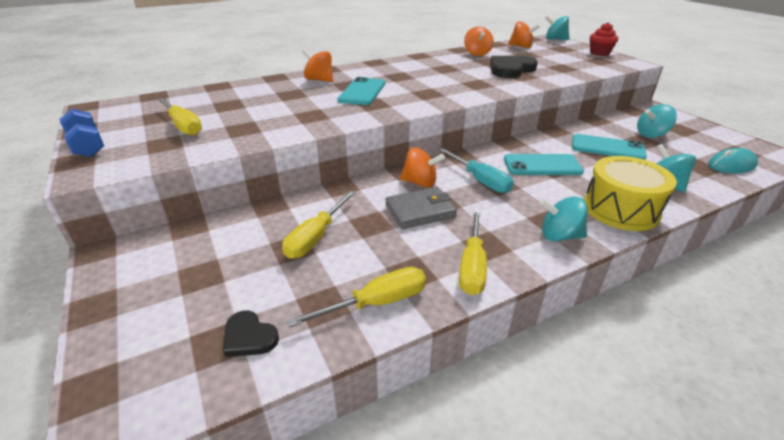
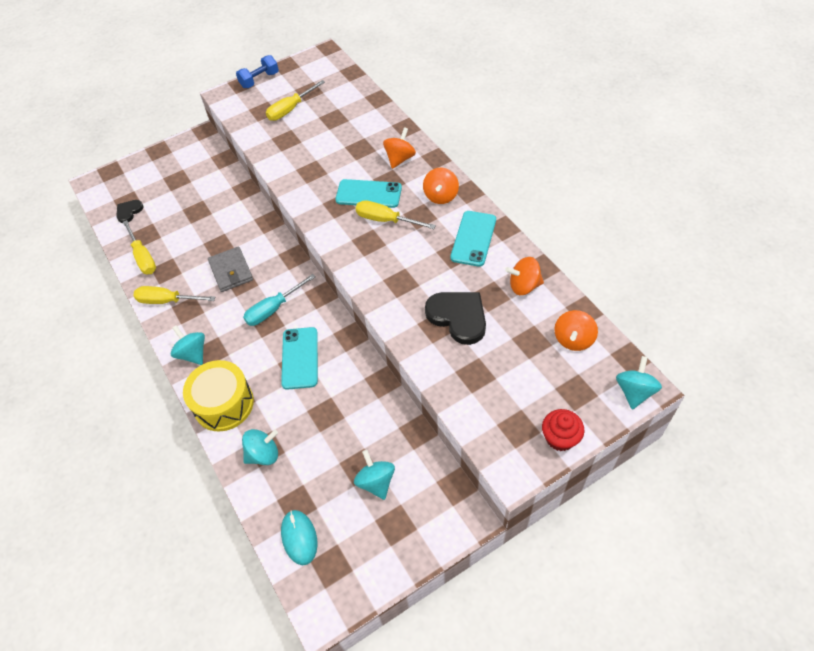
camera: 90 degrees right, 20 degrees up
yellow screwdriver [282,191,356,259] -> yellow screwdriver moved to [356,200,436,229]
orange spinning top [400,147,445,188] -> orange spinning top moved to [423,168,459,204]
turquoise spinning top [539,196,588,242] -> turquoise spinning top turned 45 degrees counterclockwise [170,325,205,365]
turquoise phone [572,134,647,160] -> turquoise phone moved to [450,211,496,267]

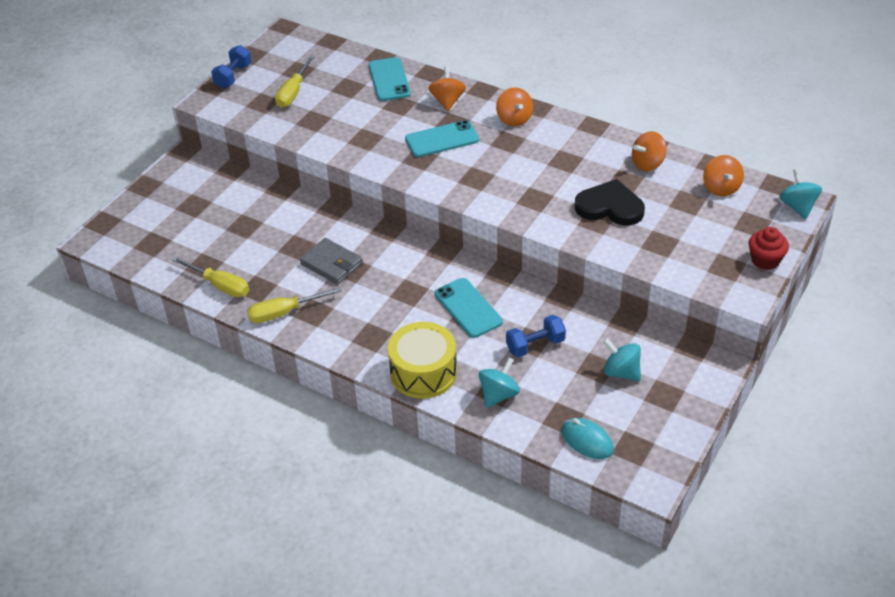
camera: 30 degrees left, 10 degrees down
black heart [116,200,144,223] -> none
turquoise spinning top [170,325,205,365] -> none
turquoise screwdriver [243,274,316,326] -> none
yellow screwdriver [356,200,436,229] -> none
turquoise phone [450,211,496,267] -> turquoise phone moved to [368,57,411,101]
none -> blue dumbbell [506,315,566,357]

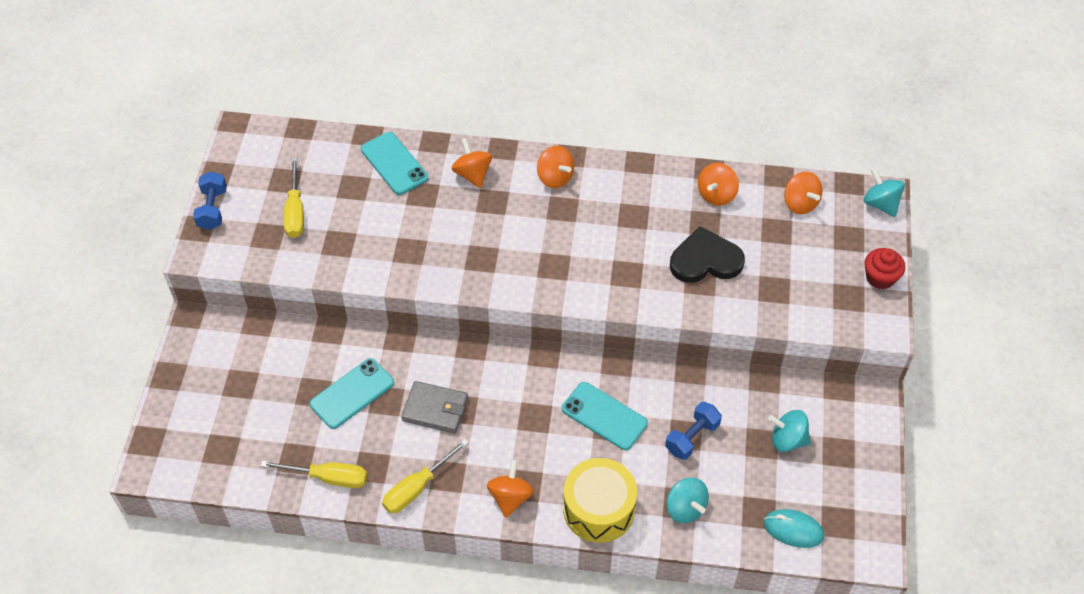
camera: 25 degrees left, 10 degrees up
turquoise phone [405,120,479,157] -> turquoise phone moved to [310,358,394,429]
turquoise spinning top [479,357,520,408] -> turquoise spinning top turned 135 degrees clockwise [667,478,709,523]
none -> orange spinning top [487,460,534,518]

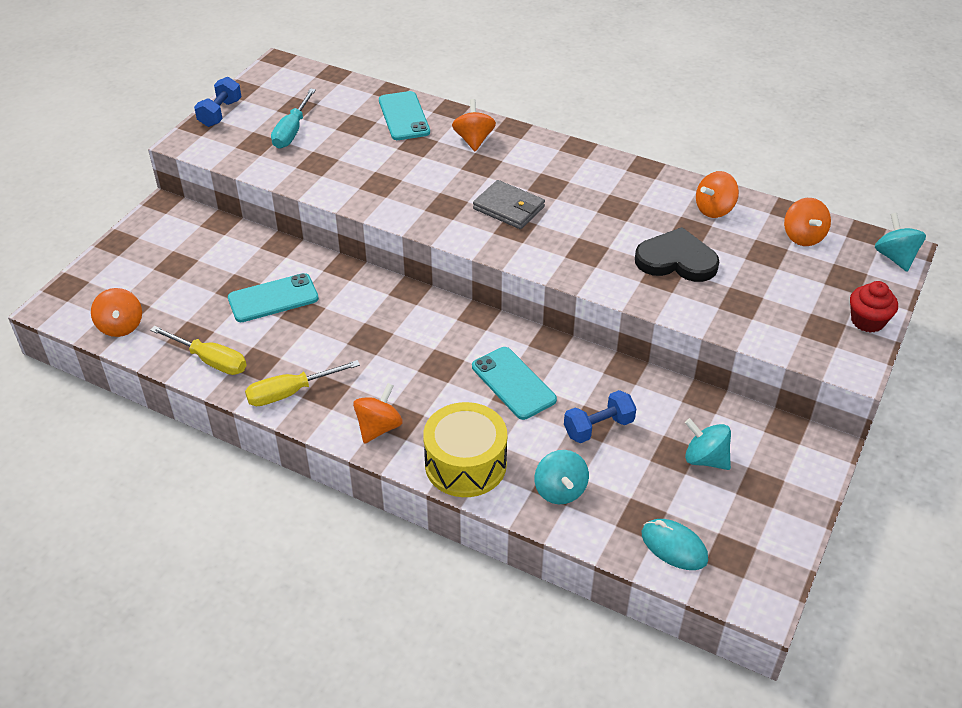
camera: 20 degrees right, 10 degrees down
yellow screwdriver [284,157,304,238] -> turquoise screwdriver [271,88,316,148]
grey wallet [401,381,468,433] -> grey wallet moved to [473,180,545,229]
orange spinning top [537,146,574,188] -> orange spinning top moved to [91,288,142,337]

